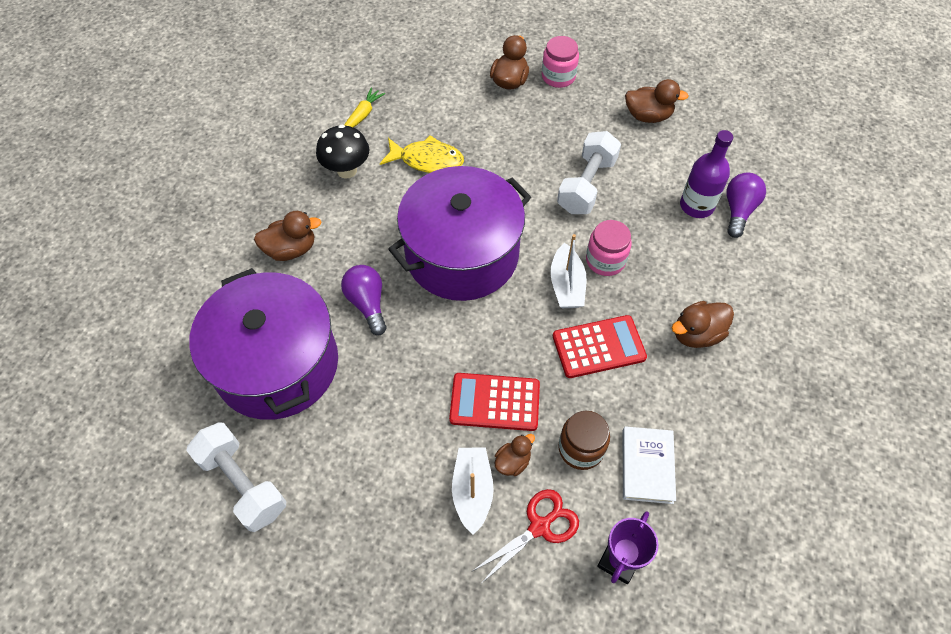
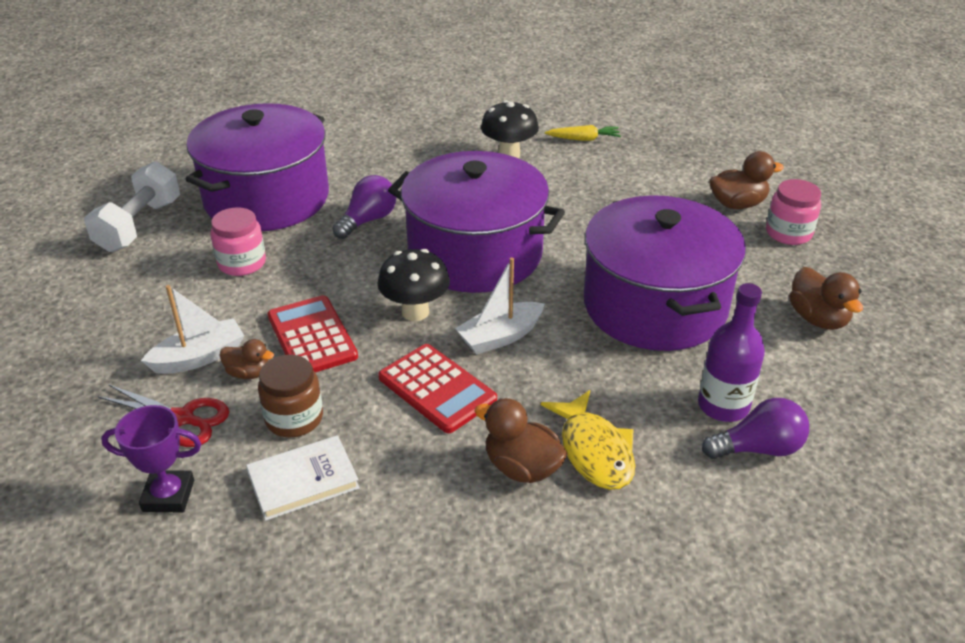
camera: 60 degrees right, 20 degrees down
brown duck [254,211,321,261] -> none
yellow fish [380,135,464,173] -> yellow fish moved to [541,390,635,490]
white dumbbell [557,131,621,214] -> purple pot [584,195,746,351]
pink jar [586,220,632,276] -> pink jar moved to [210,207,266,276]
none -> black mushroom [377,249,450,321]

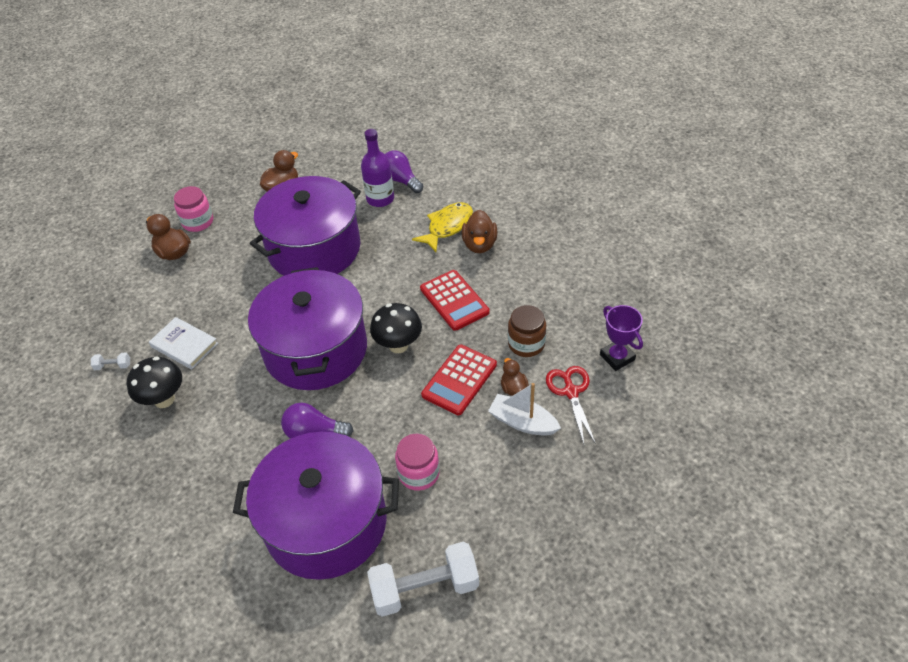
camera: 120 degrees left, 10 degrees up
white book [246,435,360,521] -> white book moved to [149,317,218,370]
red calculator [378,344,497,433] -> red calculator turned 135 degrees clockwise [420,270,490,331]
white boat [455,257,545,354] -> none
yellow carrot [545,125,621,141] -> white dumbbell [91,352,130,370]

